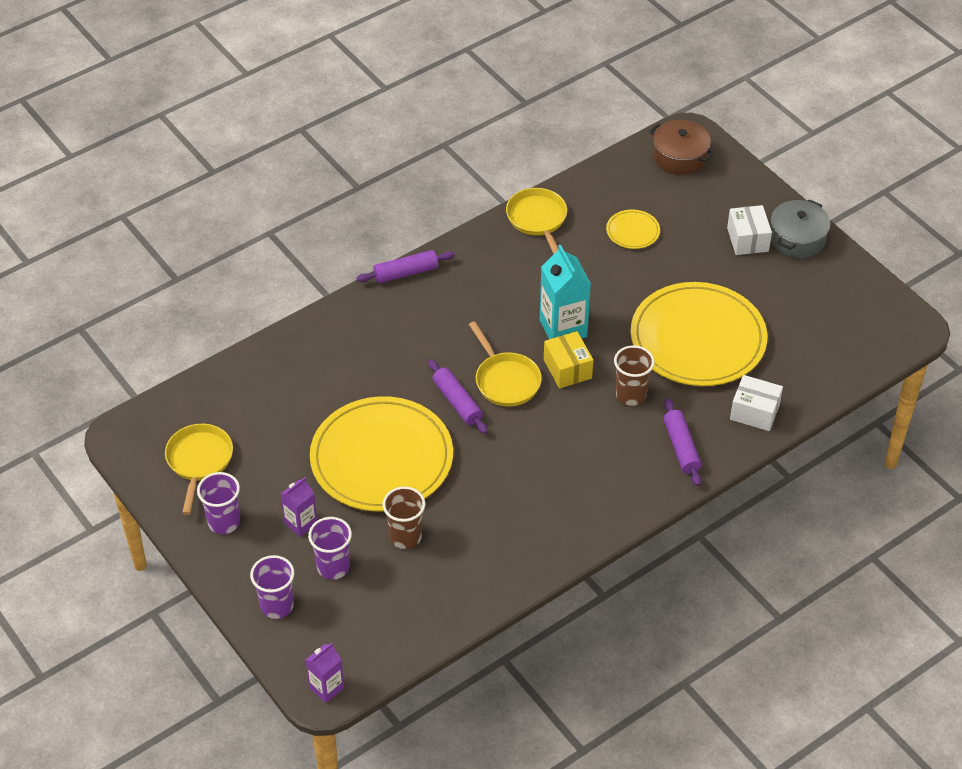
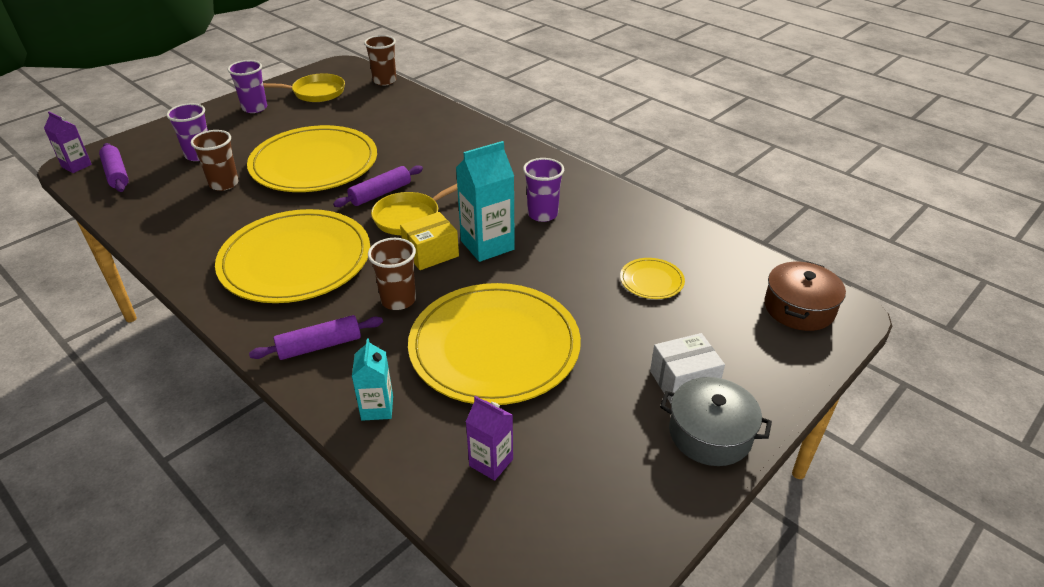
camera: 80 degrees right, 10 degrees down
purple cup [250,555,294,619] -> purple cup moved to [523,158,564,222]
purple carton [281,477,317,537] -> purple carton moved to [466,396,513,481]
purple rolling pin [356,250,455,283] -> purple rolling pin moved to [99,143,129,192]
yellow pan [506,188,567,254] -> none
white box [730,375,783,431] -> turquoise carton [352,338,393,421]
none -> yellow plate [215,209,370,303]
none -> brown cup [364,35,396,86]

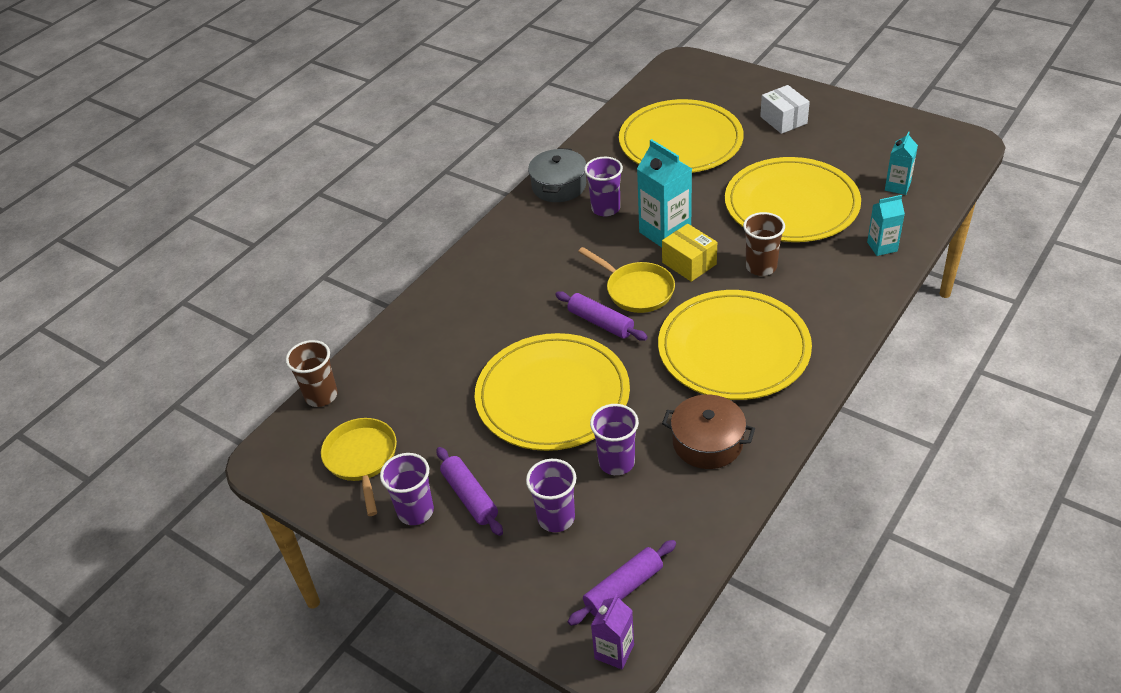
camera: 95 degrees left, 5 degrees up
brown cup [191,130,239,191] -> purple cup [590,404,639,475]
purple rolling pin [249,315,383,360] -> purple rolling pin moved to [436,447,503,536]
purple carton [466,396,513,481] -> turquoise carton [885,132,918,195]
yellow plate [620,258,685,299] -> yellow plate [619,99,744,173], size x2.41
grey pot [660,377,772,466] -> grey pot moved to [528,148,586,202]
brown pot [764,261,846,331] -> brown pot moved to [662,394,755,469]

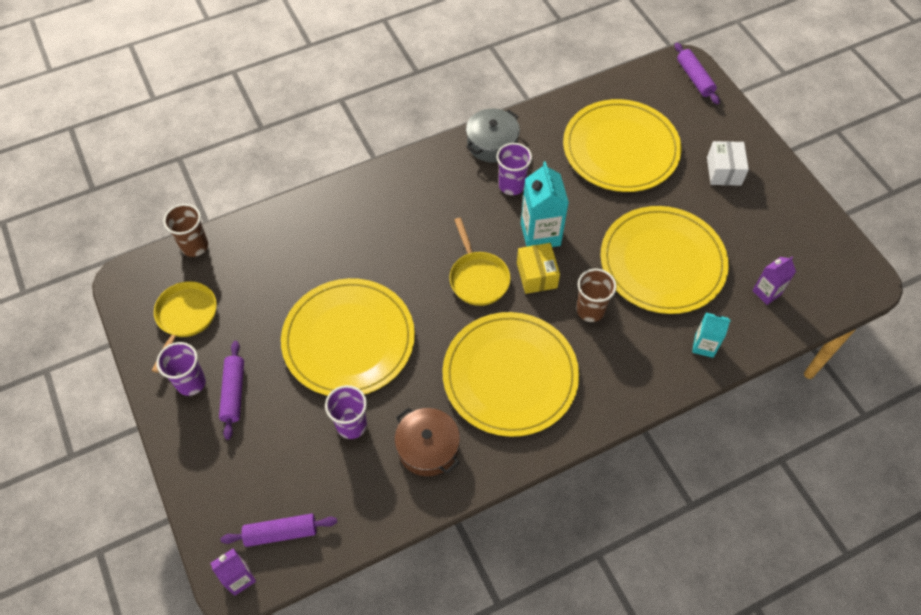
camera: 25 degrees right, 15 degrees up
purple cup [526,459,576,532] -> none
purple rolling pin [555,291,648,341] -> purple rolling pin moved to [675,43,720,104]
turquoise carton [885,132,918,195] -> purple carton [752,256,796,305]

